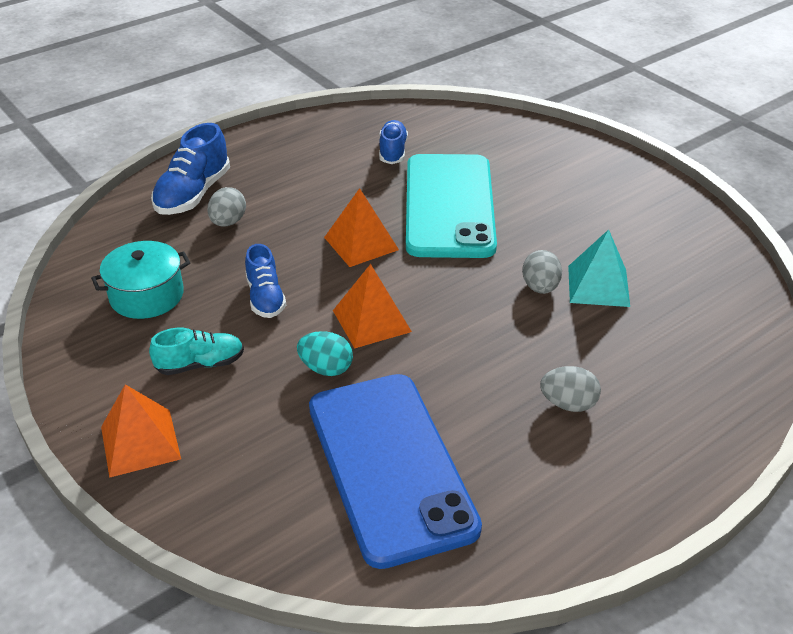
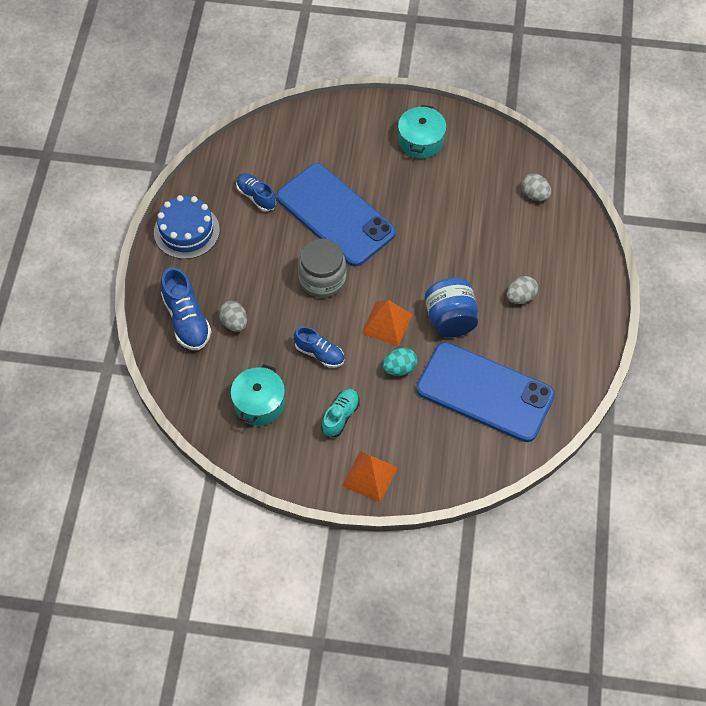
camera: 45 degrees left, 20 degrees up
orange pyramid [324,188,399,267] -> grey jar [298,239,346,298]
turquoise phone [406,154,497,258] -> blue phone [277,163,396,267]
grey egg [522,250,562,294] -> grey egg moved to [521,173,551,201]
turquoise pyramid [568,230,630,307] -> none
none -> blue cake [154,195,220,259]
none -> turquoise pot [398,105,447,159]
none -> blue jar [425,278,478,338]

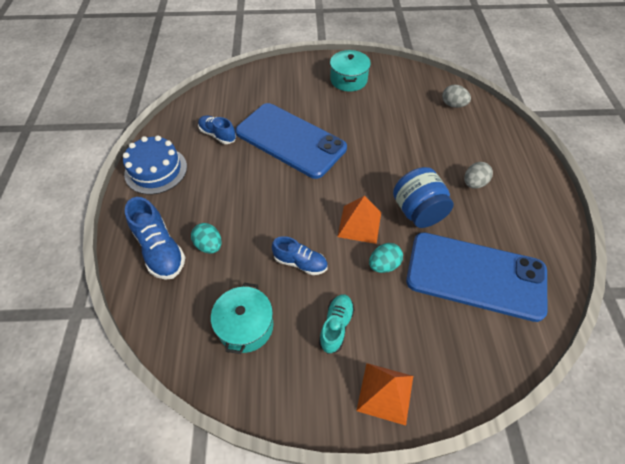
camera: 10 degrees left, 5 degrees down
grey egg [219,301,247,332] -> turquoise egg [191,223,221,254]
grey jar [298,239,346,298] -> none

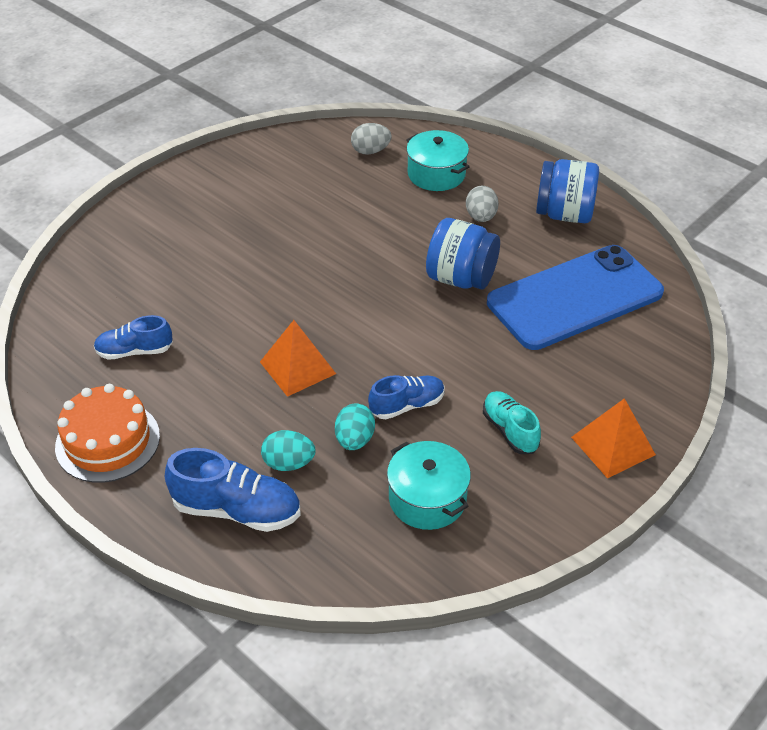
camera: 45 degrees left, 10 degrees down
blue cake [123,135,187,194] -> orange cake [55,384,160,483]
blue phone [235,103,347,179] -> none
turquoise pot [330,50,371,91] -> turquoise pot moved to [406,130,470,191]
orange pyramid [337,196,381,244] -> orange pyramid moved to [260,320,336,397]
turquoise egg [369,243,403,273] -> turquoise egg moved to [335,404,375,450]
none -> blue jar [536,159,599,223]

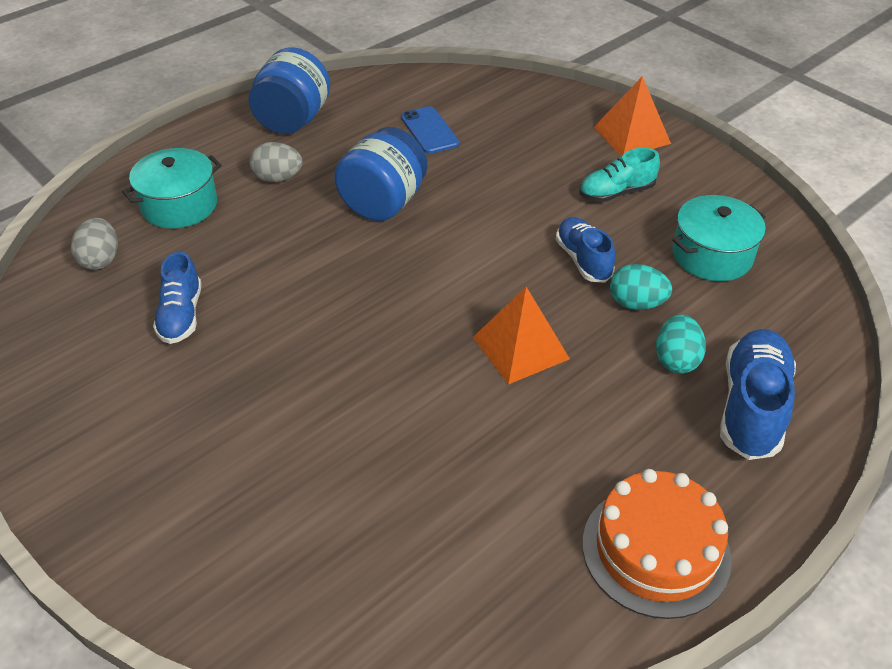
camera: 85 degrees left, 0 degrees up
blue shoe [94,315,173,360] -> blue shoe moved to [153,252,202,344]
blue phone [487,245,664,350] -> blue phone [401,106,460,154], size x0.41

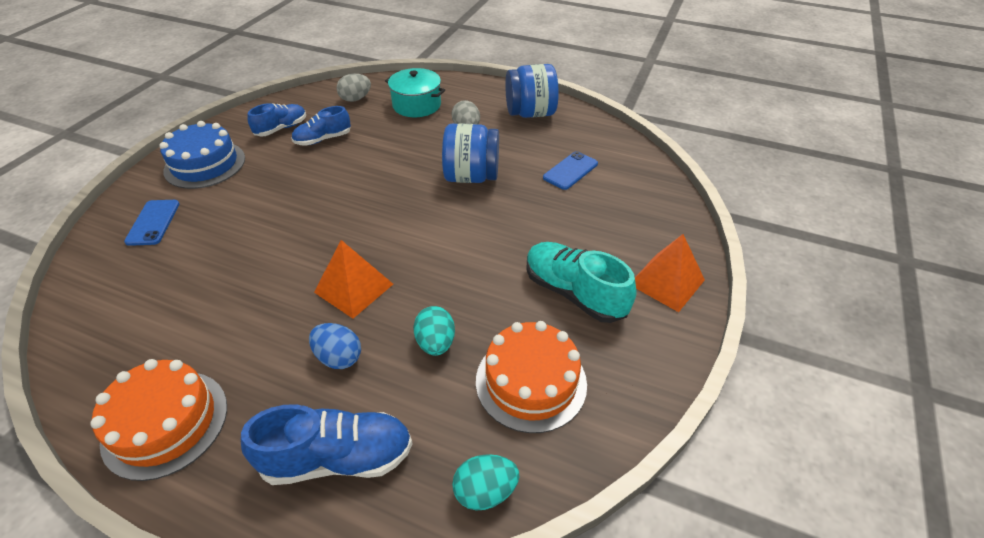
camera: 65 degrees right, 0 degrees up
blue shoe [556,217,615,283] -> blue shoe moved to [248,103,306,137]
turquoise shoe [579,148,660,202] -> turquoise shoe [526,242,636,323], size x1.53
turquoise egg [656,314,706,374] -> turquoise egg moved to [452,454,519,510]
turquoise pot [672,195,766,281] -> orange cake [476,321,587,433]
none -> blue phone [124,200,180,246]
none -> blue cake [159,121,245,189]
none -> blue egg [309,323,361,369]

